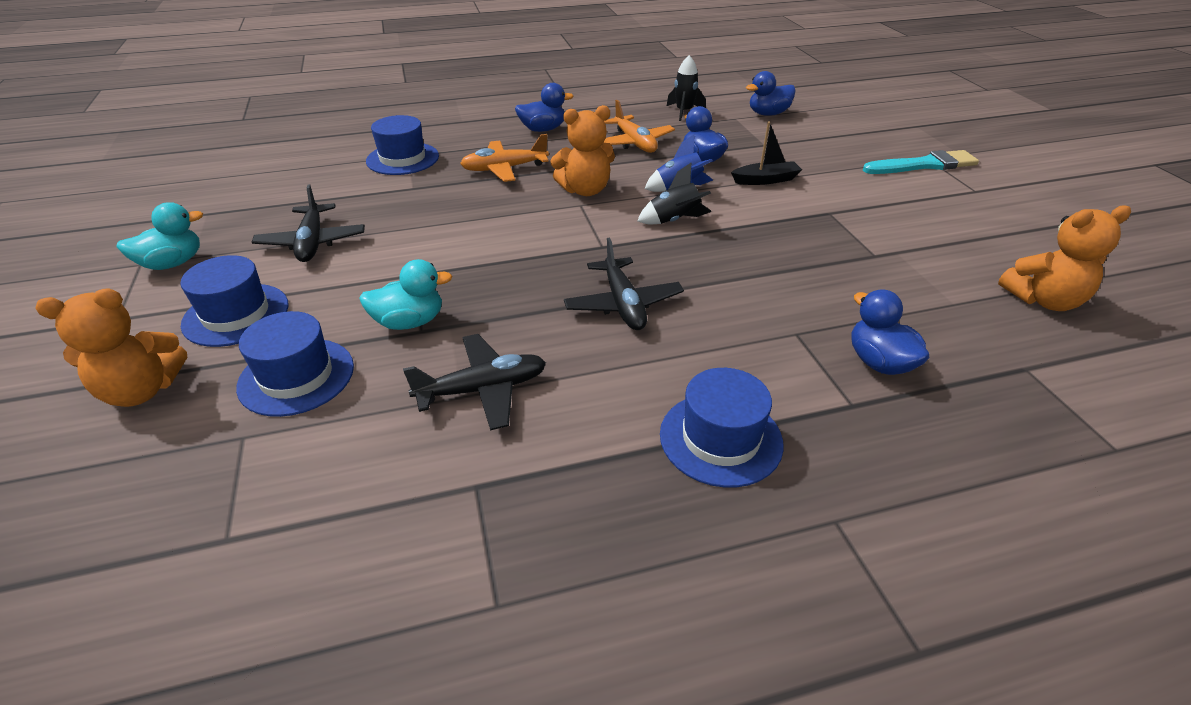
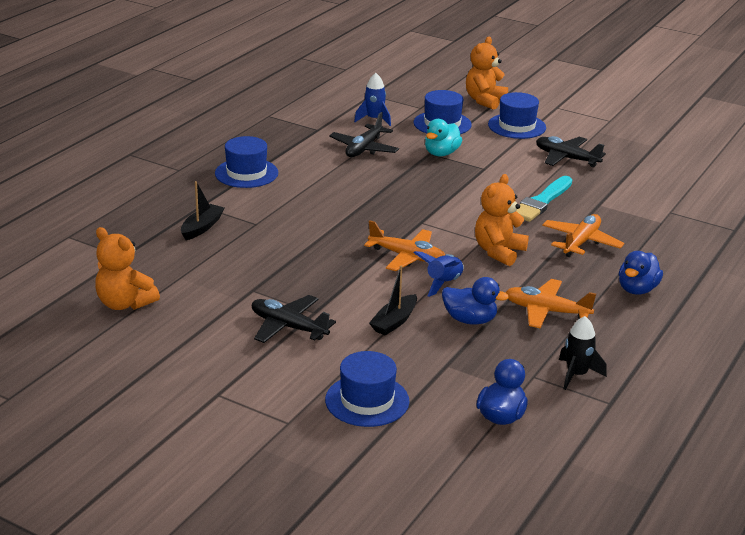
camera: 135 degrees right, 10 degrees down
turquoise duck [116,202,203,270] -> none
blue hat [366,115,439,175] -> blue hat moved to [325,351,409,427]
black plane [564,237,684,330] -> black plane moved to [252,295,336,343]
black rocket [638,163,712,224] -> orange plane [364,220,445,271]
blue duck [851,289,929,375] -> black boat [181,181,224,240]
turquoise brush [863,150,979,174] -> turquoise brush moved to [517,176,572,222]
orange teddy bear [998,205,1131,311] -> orange teddy bear turned 90 degrees counterclockwise [95,227,160,310]
none -> blue rocket [354,73,391,126]

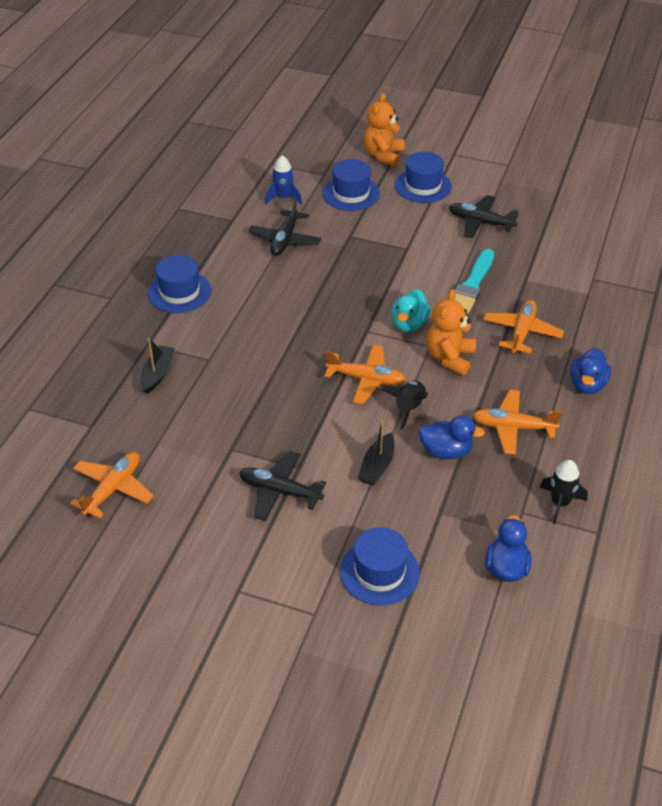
camera: 10 degrees left, 15 degrees up
orange teddy bear [95,227,160,310] -> orange plane [70,452,154,519]
blue rocket [414,251,464,297] -> black rocket [382,380,428,430]
turquoise duck [425,119,462,156] -> turquoise duck moved to [392,289,431,332]

